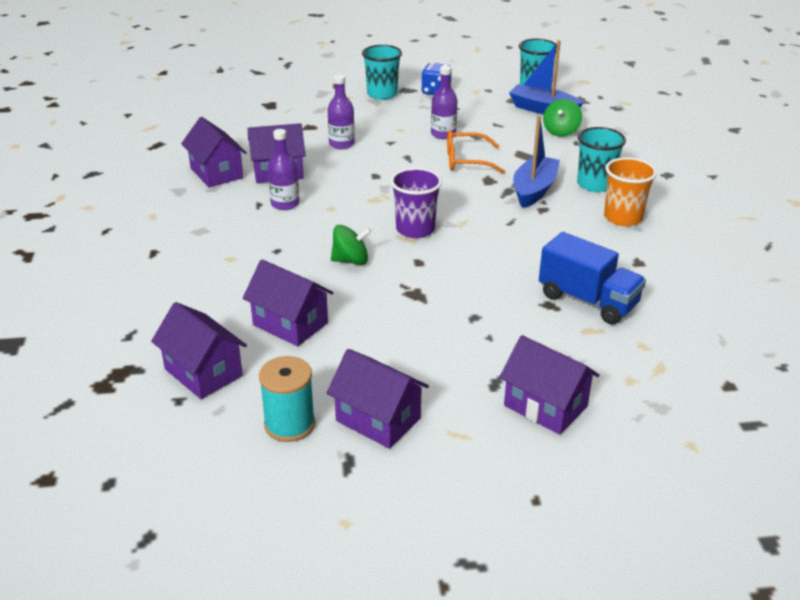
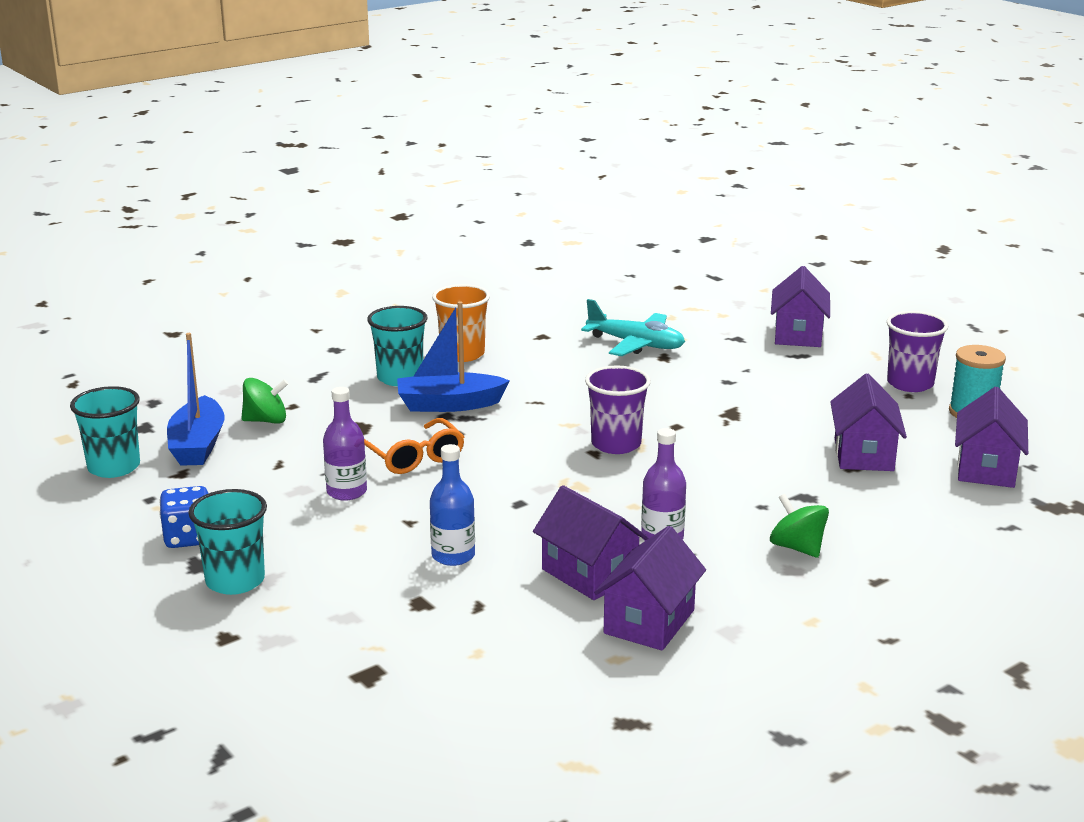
camera: 120 degrees left, 10 degrees down
purple house [327,349,429,449] -> purple cup [887,311,948,392]
purple bottle [328,74,355,149] -> blue bottle [430,444,475,566]
green spinning top [331,225,372,265] -> green spinning top moved to [770,494,829,558]
blue truck [539,232,646,325] -> turquoise plane [581,299,685,356]

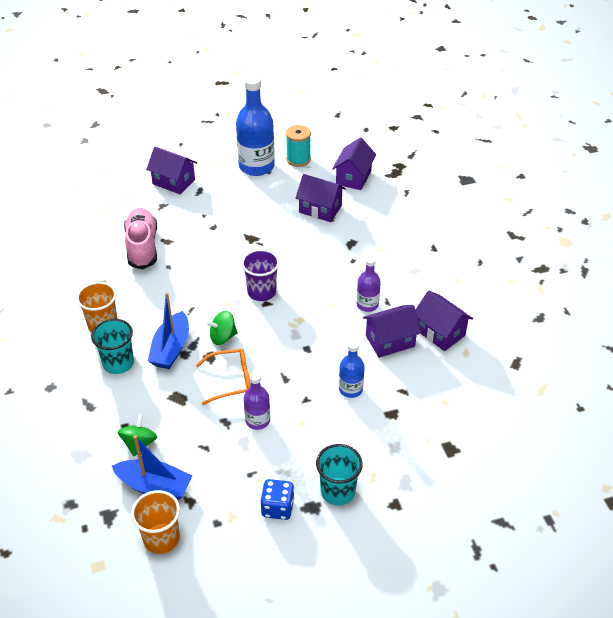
camera: 70 degrees left, 20 degrees up
turquoise cup [70,386,140,478] -> orange cup [131,490,180,554]
turquoise plane [581,299,685,356] -> pink shoe [124,208,157,269]
green spinning top [770,494,829,558] -> green spinning top moved to [206,311,237,345]
purple cup [887,311,948,392] -> blue bottle [236,75,275,176]
purple house [955,387,1028,488] -> purple house turned 75 degrees clockwise [332,137,376,190]

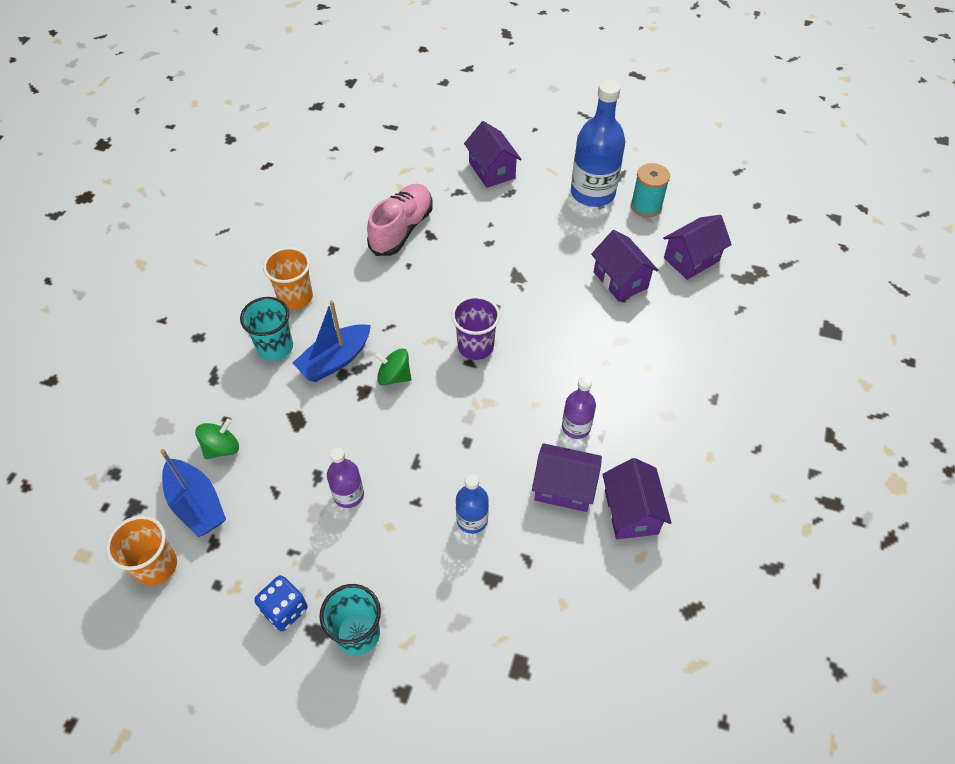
camera: 35 degrees right, 10 degrees up
orange glasses [196,349,251,405] -> none

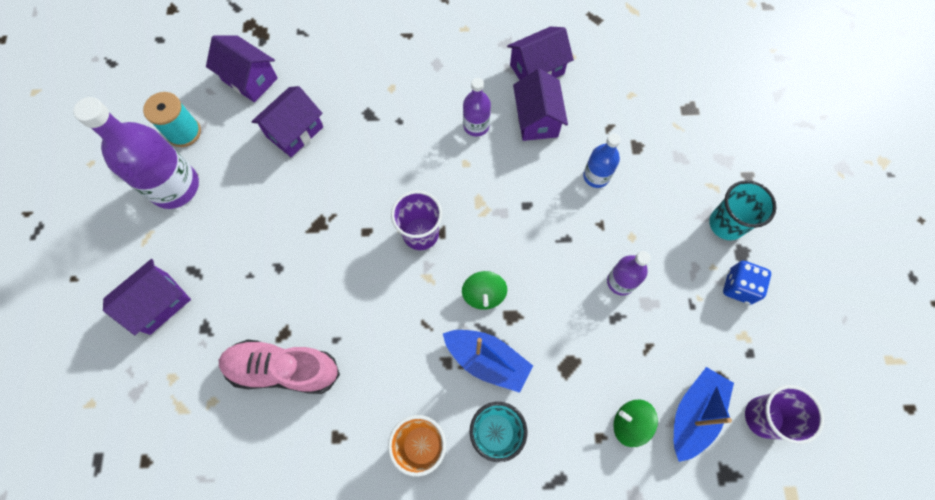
camera: 110 degrees left, 15 degrees up
orange cup [106,516,177,586] -> purple cup [745,385,824,444]
blue bottle [571,80,625,207] -> purple bottle [73,97,199,209]

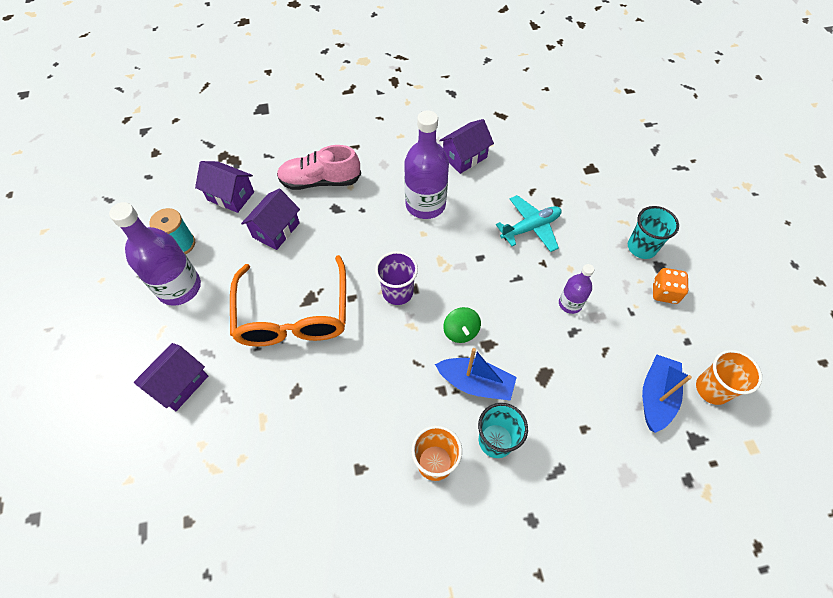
camera: 10 degrees left, 10 degrees down
pink shoe [219,340,340,394] -> pink shoe moved to [277,145,361,190]
purple bottle [463,78,491,137] -> purple bottle [404,110,449,219], size x1.88
purple house [513,68,568,141] -> none
blue bottle [583,133,621,188] -> turquoise plane [496,195,562,252]
green spinning top [613,399,658,447] -> none
blue dice [723,261,771,304] -> orange dice [653,268,688,304]
purple cup [745,385,824,444] -> orange cup [696,350,762,405]
none -> orange glasses [230,255,346,347]

